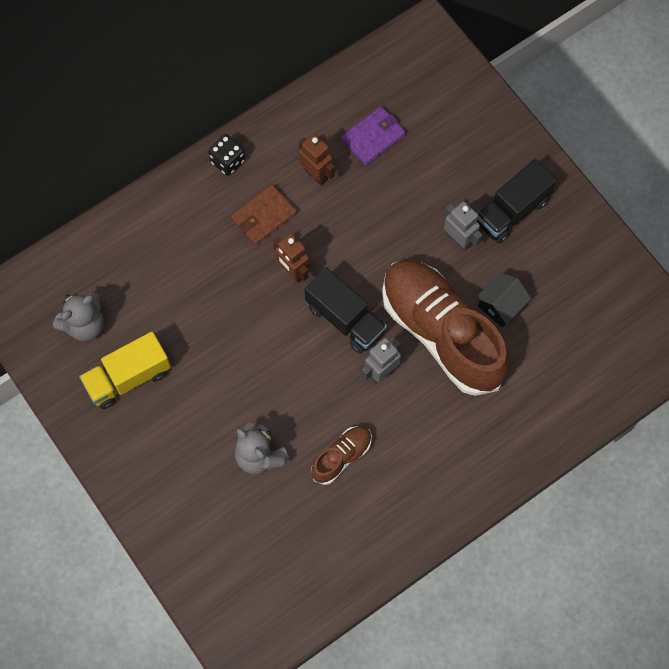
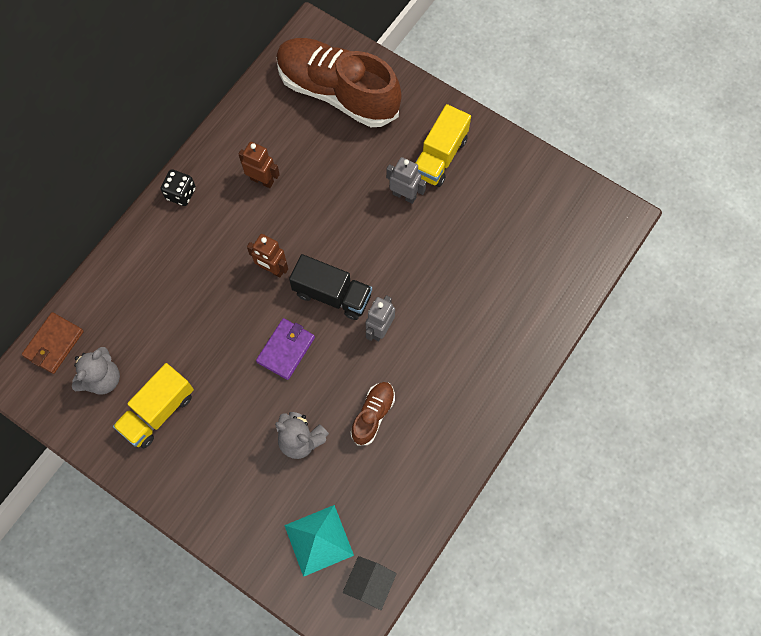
camera: 20 degrees left, 0 degrees up
brown wallet [231,184,297,245] -> brown wallet moved to [22,312,84,374]
purple wallet [341,106,406,165] -> purple wallet moved to [256,318,315,380]
brown shoe [382,260,509,396] -> brown shoe moved to [276,38,401,127]
black house [476,272,531,328] -> black house moved to [343,556,397,610]
black truck [477,159,557,243] -> yellow truck [415,104,471,187]
none -> turquoise pyramid [284,505,354,577]

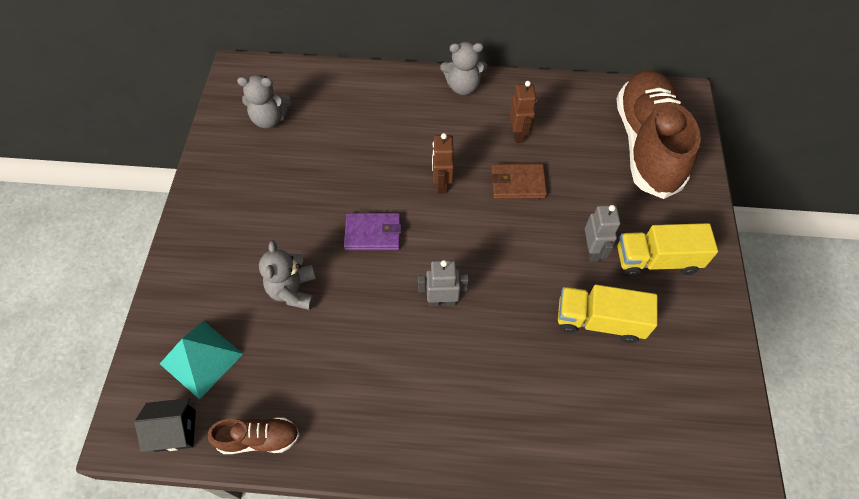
camera: 60 degrees right, 10 degrees down
brown wallet [22,312,84,374] -> brown wallet moved to [492,164,547,199]
yellow truck [113,363,194,449] -> yellow truck moved to [558,284,657,343]
black dice [161,169,196,206] -> grey teddy bear [441,42,487,95]
black truck [289,254,372,320] -> none
brown shoe [351,382,395,446] -> brown shoe moved to [208,417,300,454]

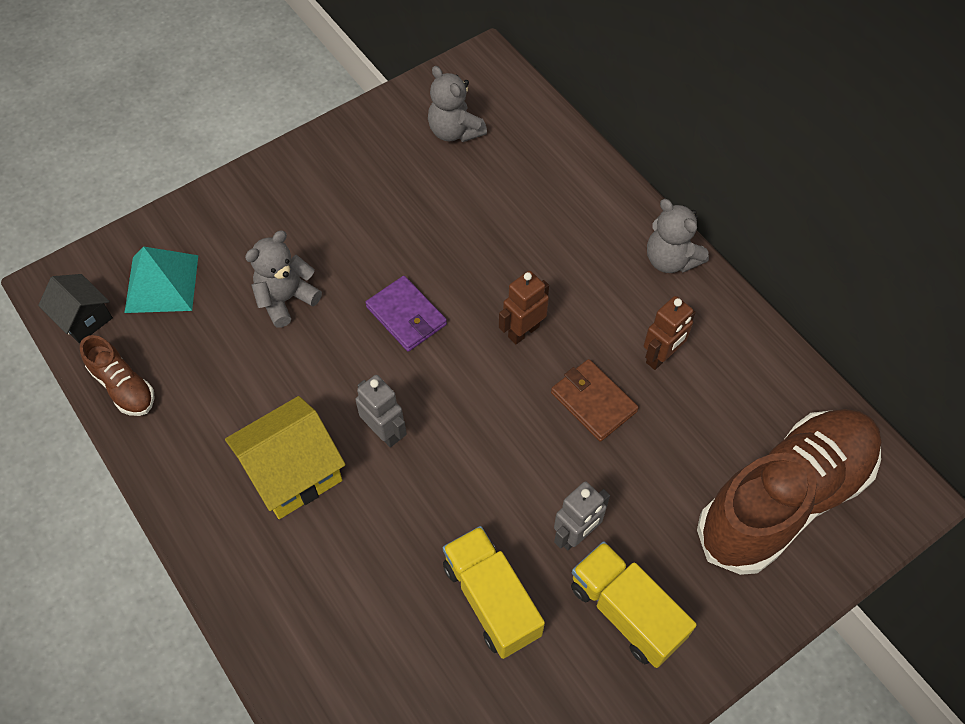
camera: 50 degrees right, 0 degrees up
none -> yellow house [225,396,346,519]

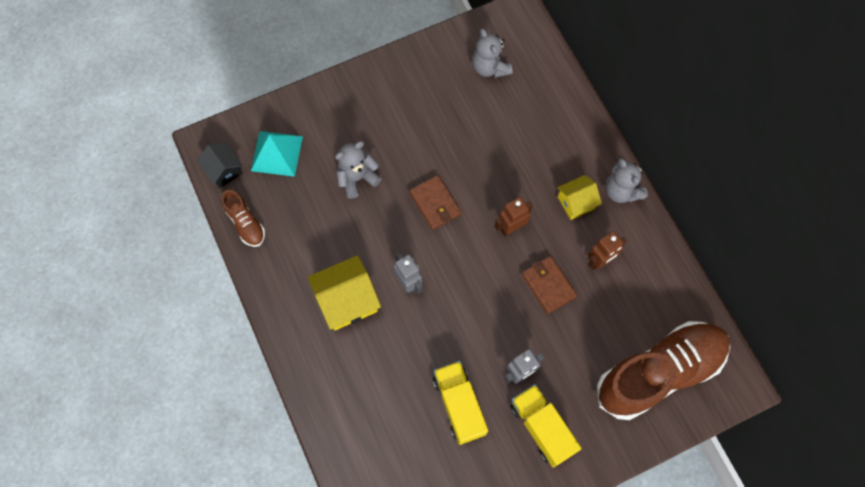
camera: 10 degrees right, 10 degrees up
purple wallet [365,276,447,352] -> brown wallet [409,175,461,230]
none -> yellow house [557,175,602,220]

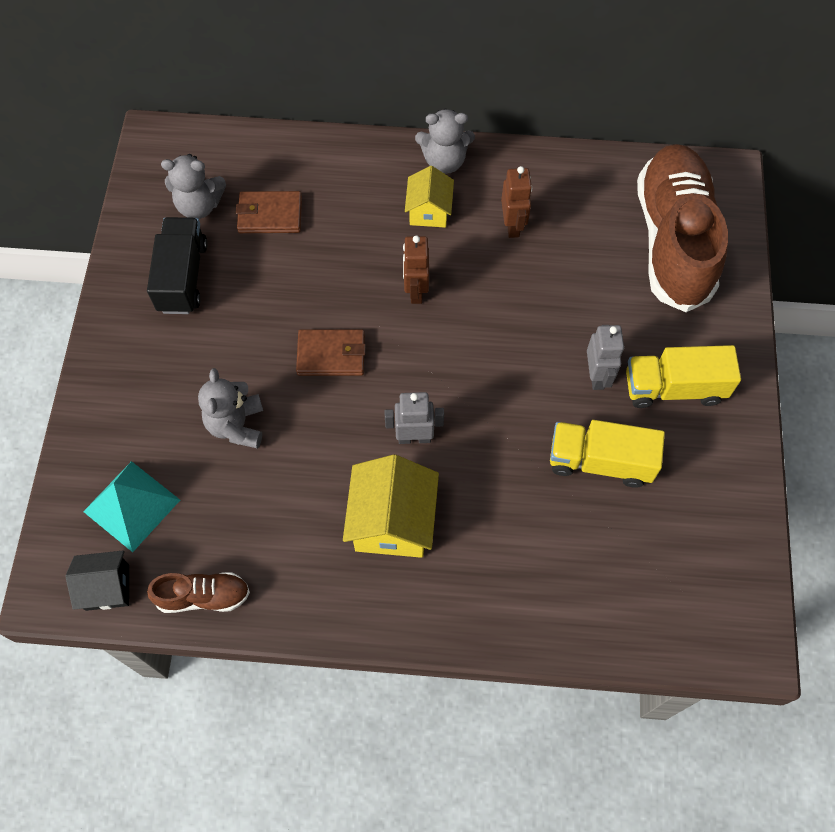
camera: 60 degrees left, 5 degrees down
brown wallet [522,256,577,314] -> brown wallet moved to [236,191,302,233]
none -> black truck [147,217,208,314]

